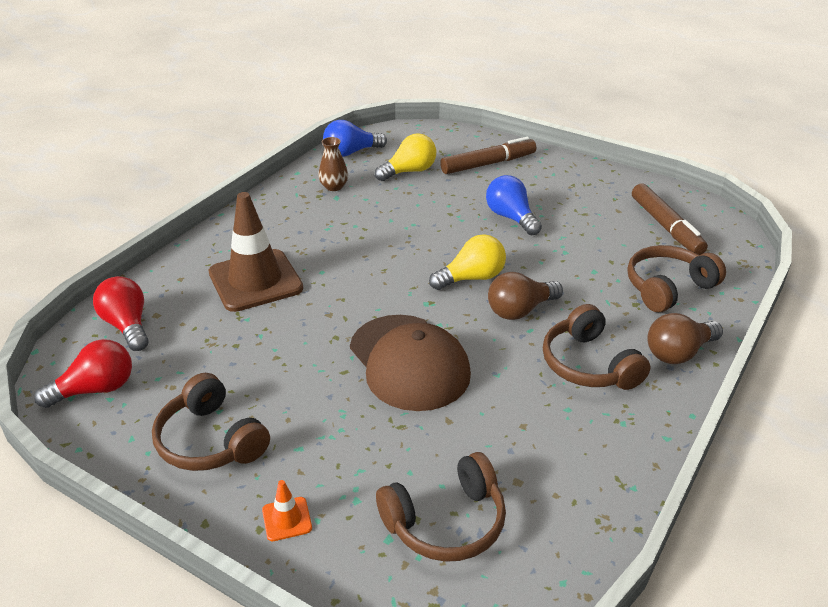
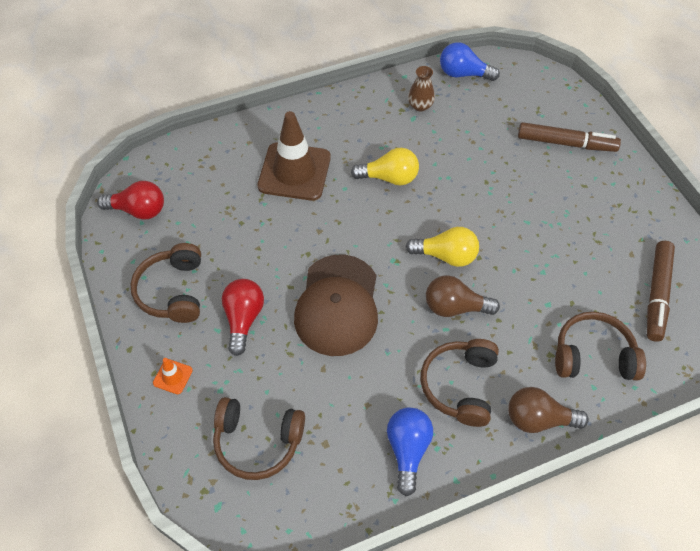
camera: 35 degrees right, 20 degrees up
red light bulb [93,276,149,351] -> red light bulb moved to [222,279,264,356]
yellow light bulb [375,133,436,181] -> yellow light bulb moved to [351,148,419,186]
blue light bulb [486,175,542,236] -> blue light bulb moved to [387,408,433,496]

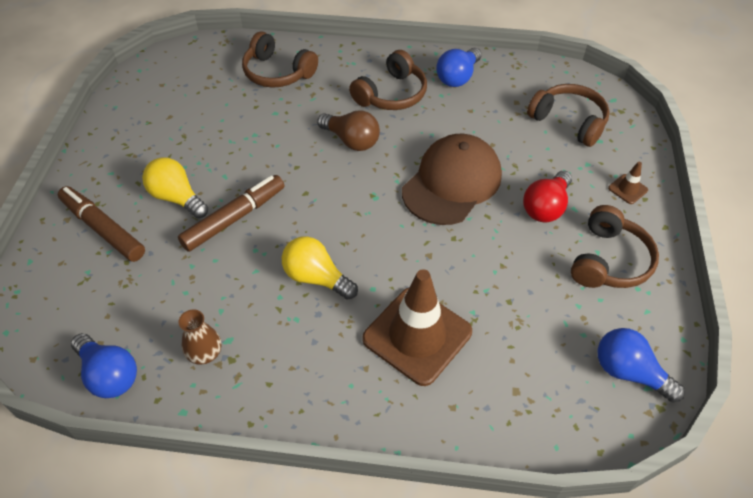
camera: 150 degrees left, 5 degrees down
red light bulb [97,181,164,220] -> blue light bulb [598,328,685,402]
orange traffic cone [153,358,193,394] -> brown traffic cone [608,162,648,204]
yellow light bulb [405,227,479,267] -> yellow light bulb moved to [142,157,208,218]
brown light bulb [508,387,589,433] -> none
brown marker [647,241,675,342] -> brown marker moved to [178,175,284,252]

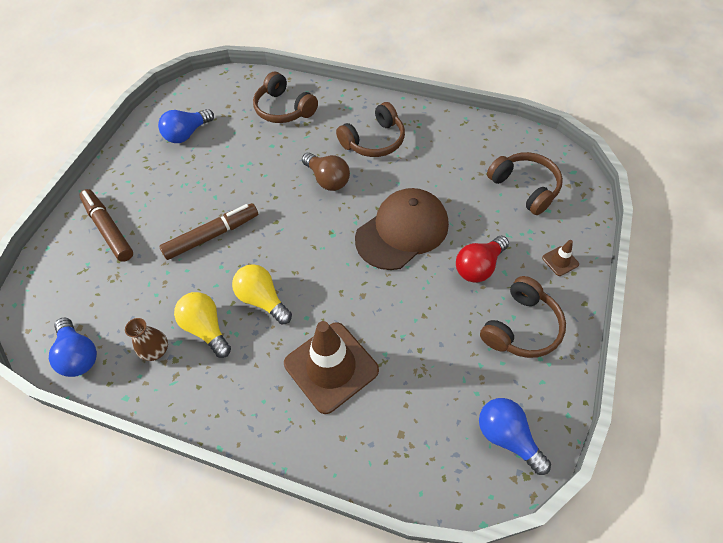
camera: 15 degrees right, 5 degrees up
yellow light bulb [142,157,208,218] -> yellow light bulb moved to [174,292,231,358]
blue light bulb [436,48,482,87] -> blue light bulb moved to [158,109,214,143]

